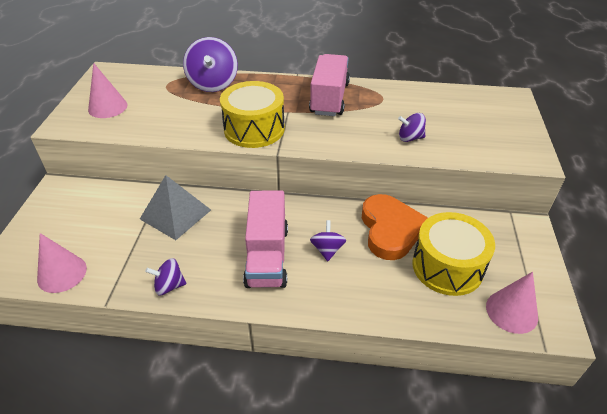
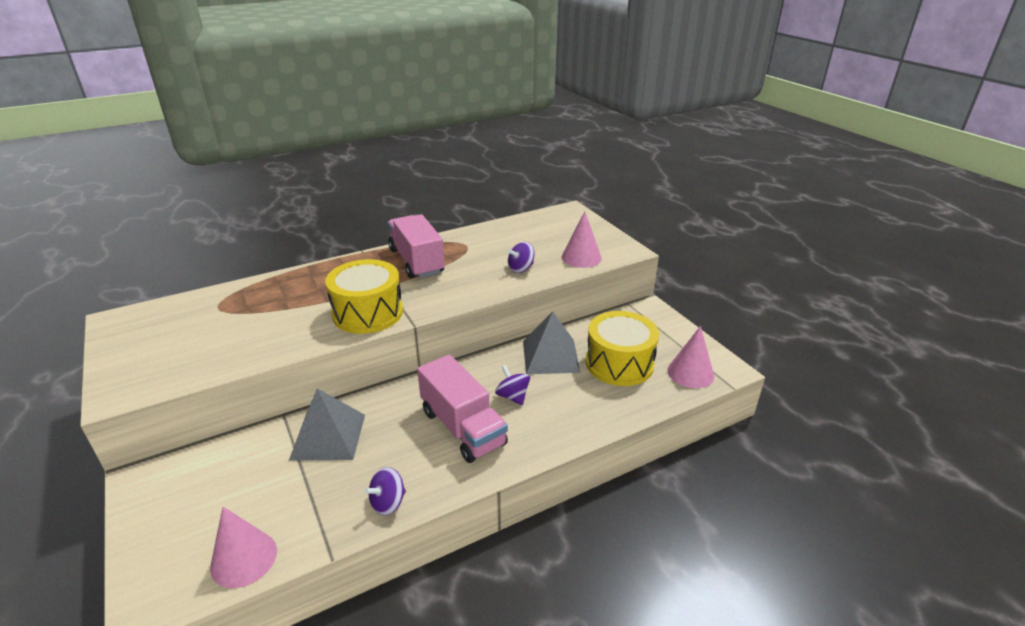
camera: 35 degrees left, 10 degrees down
pink cone [88,63,127,118] -> pink cone moved to [562,211,602,268]
purple spinning top [183,37,238,92] -> none
orange heart [362,194,428,260] -> grey pyramid [523,311,581,374]

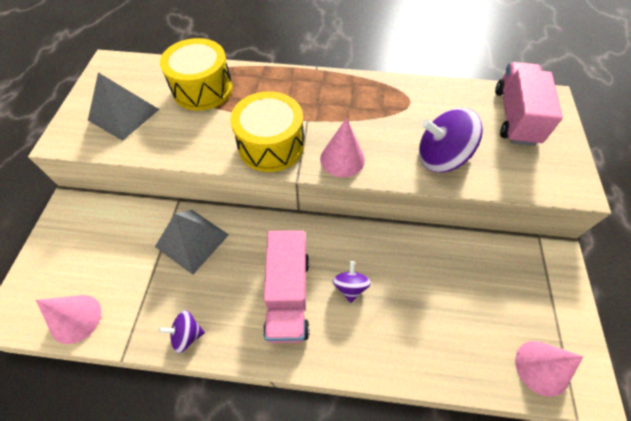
camera: 35 degrees right, 25 degrees up
pink truck [388,214,445,278] -> pink truck moved to [495,62,563,146]
purple spinning top [508,242,535,273] -> purple spinning top [419,108,483,173], size x1.85
grey pyramid [523,311,581,374] -> grey pyramid moved to [88,73,160,141]
pink cone [562,211,602,268] -> pink cone moved to [320,118,365,177]
yellow drum [586,311,659,386] -> yellow drum moved to [160,38,233,111]

